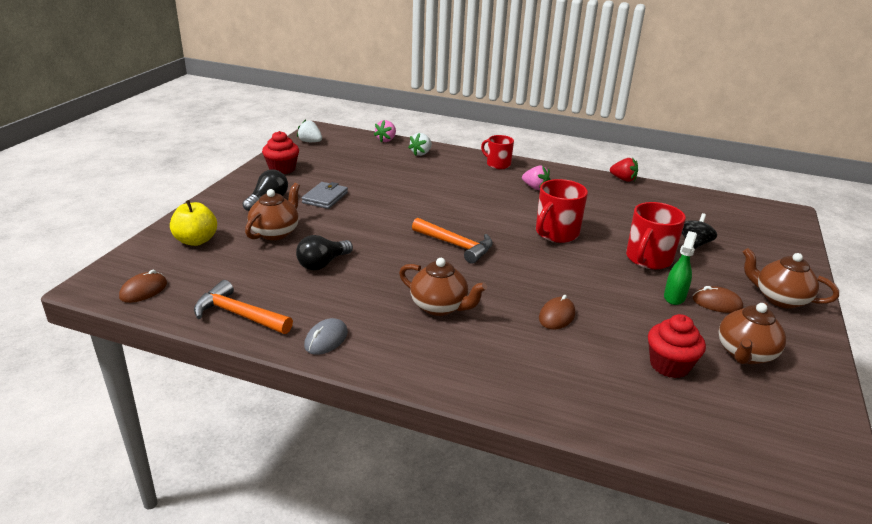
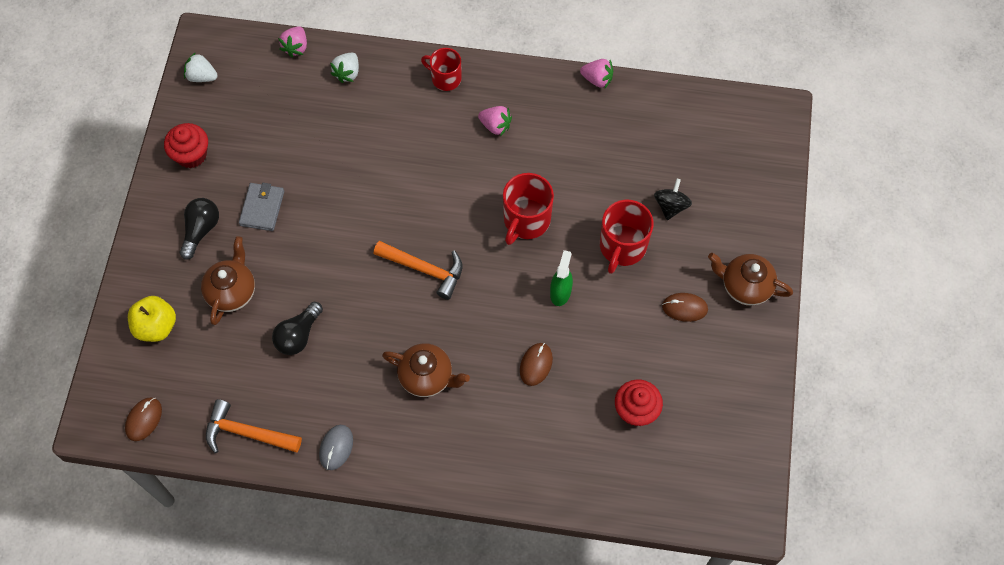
camera: 10 degrees left, 35 degrees up
red strawberry [610,158,638,182] -> pink strawberry [580,59,613,88]
green spray bottle [664,231,697,305] -> green spray bottle moved to [550,250,573,306]
brown teapot [719,303,786,364] -> none

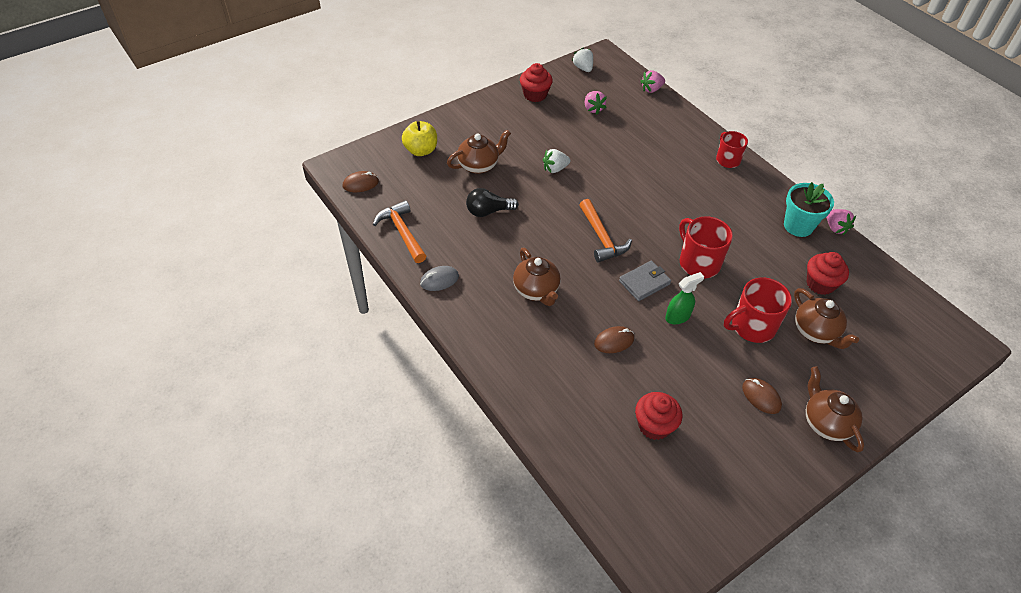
camera: 45 degrees right, 15 degrees down
black light bulb [180,198,219,260] -> none
grey wallet [239,183,284,231] -> grey wallet moved to [619,261,671,301]
white strawberry [330,53,359,83] -> white strawberry moved to [543,149,570,173]
pink strawberry [478,106,512,136] -> pink strawberry moved to [585,91,607,114]
red mug [503,173,554,245] -> red mug turned 75 degrees clockwise [679,216,733,278]
black spinning top [654,179,692,220] -> brown teapot [794,288,859,349]
none -> turquoise flower pot [784,182,834,237]
none -> red cupcake [807,252,849,295]

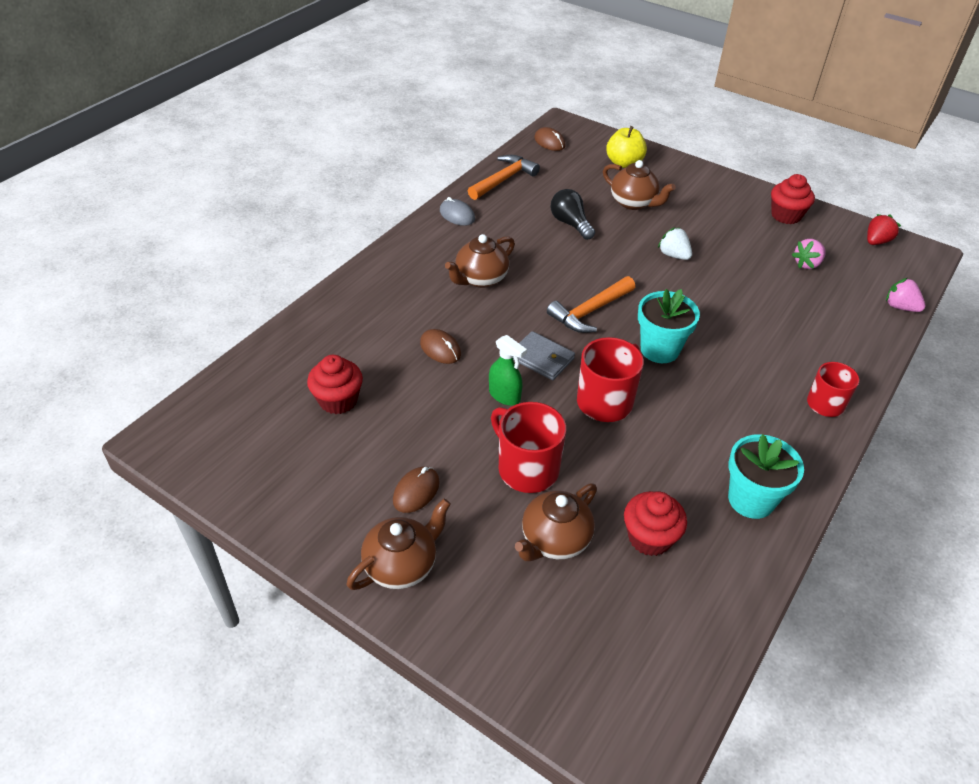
camera: 70 degrees right, 5 degrees down
white strawberry [572,47,593,72] -> red strawberry [867,214,901,245]
pink strawberry [826,209,856,235] -> none
none -> turquoise flower pot [638,289,700,363]

